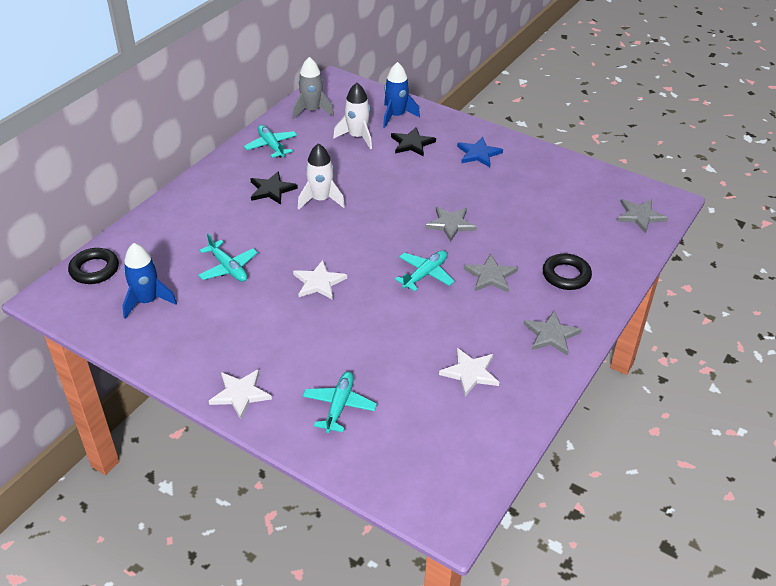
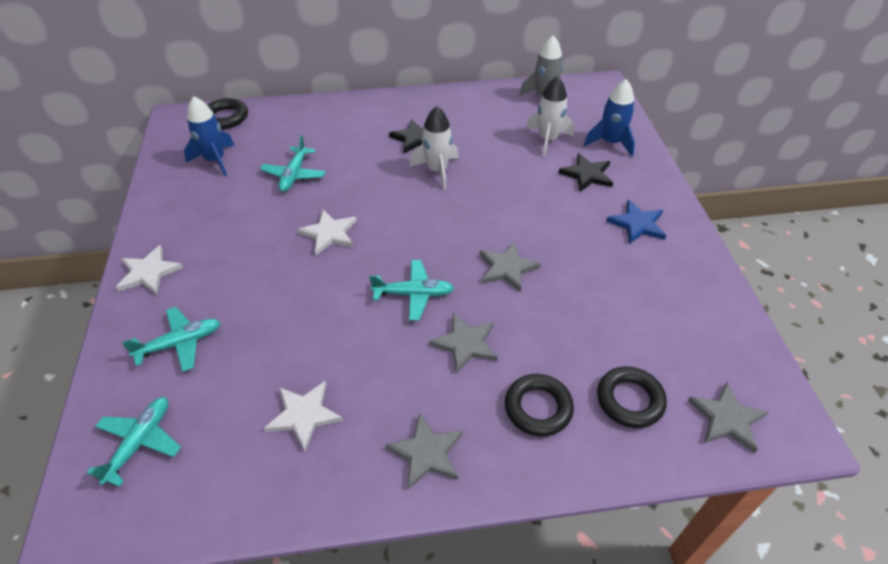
camera: 50 degrees right, 5 degrees up
turquoise plane [244,125,297,158] -> turquoise plane moved to [87,397,181,487]
none -> black ring [597,366,667,428]

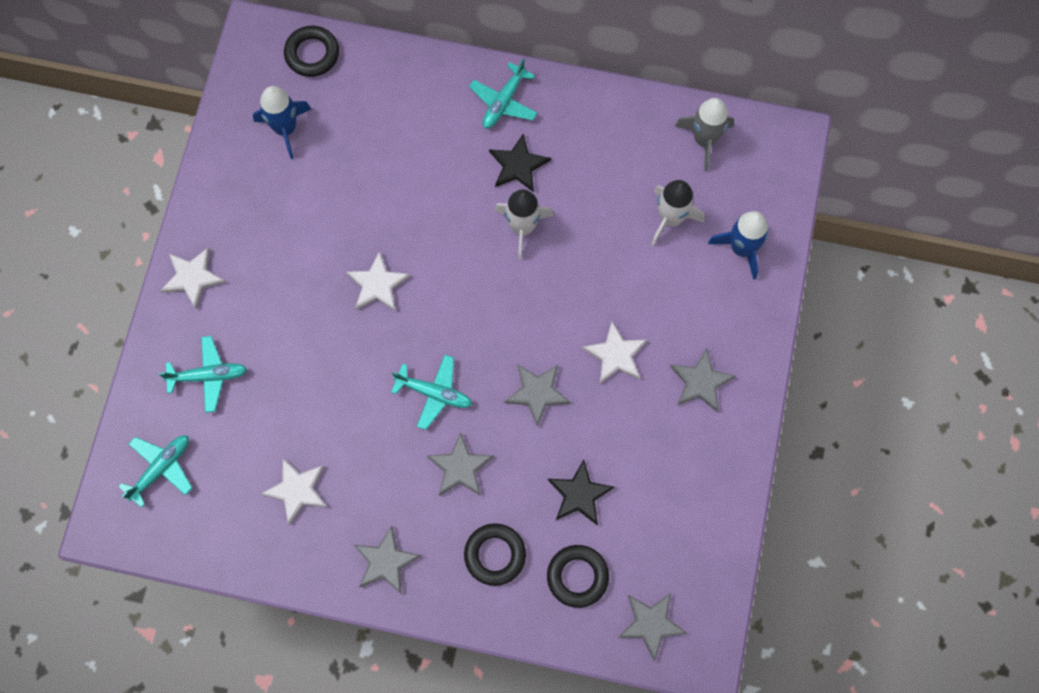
camera: 20 degrees right, 25 degrees up
turquoise plane [260,135,326,192] -> turquoise plane moved to [469,58,537,129]
black star [559,153,613,192] -> black star moved to [548,459,615,525]
blue star [606,200,666,244] -> grey star [670,348,736,412]
none -> white star [582,322,647,383]

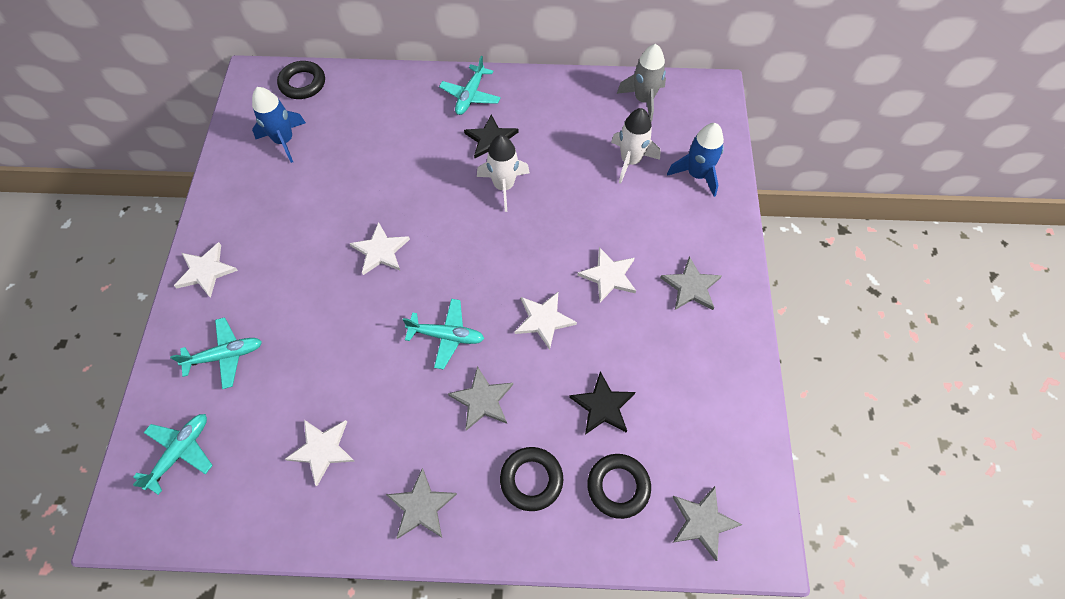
camera: 10 degrees left, 10 degrees down
grey star [504,365,571,426] -> white star [515,292,577,350]

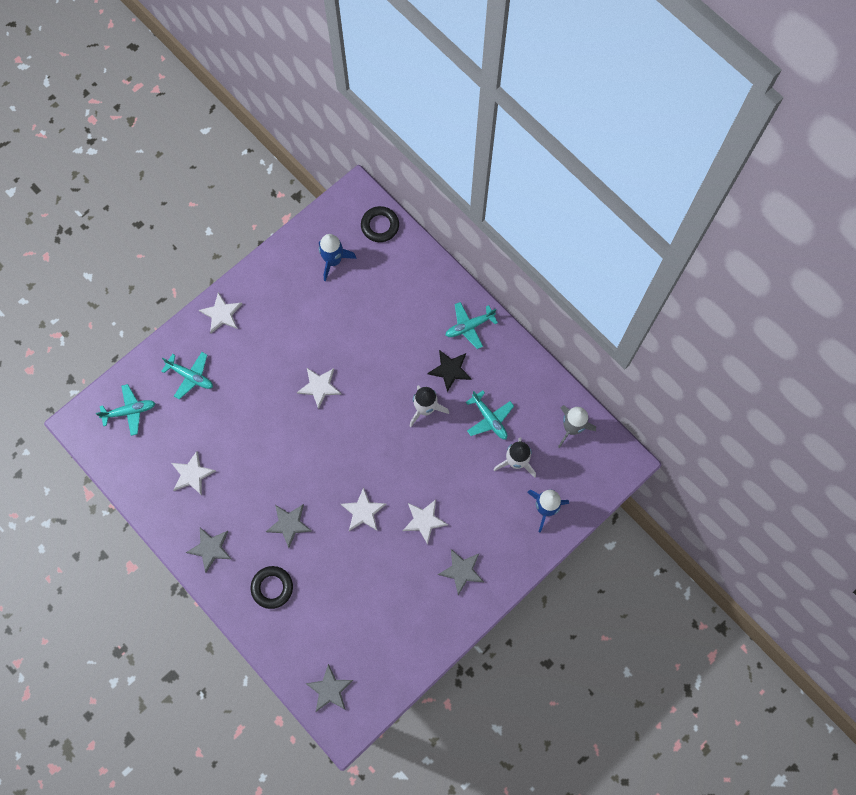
camera: 45 degrees right, 10 degrees up
turquoise plane [403,299,485,370] -> turquoise plane moved to [466,390,514,439]
black star [569,371,635,435] -> none
black ring [587,454,651,519] -> none

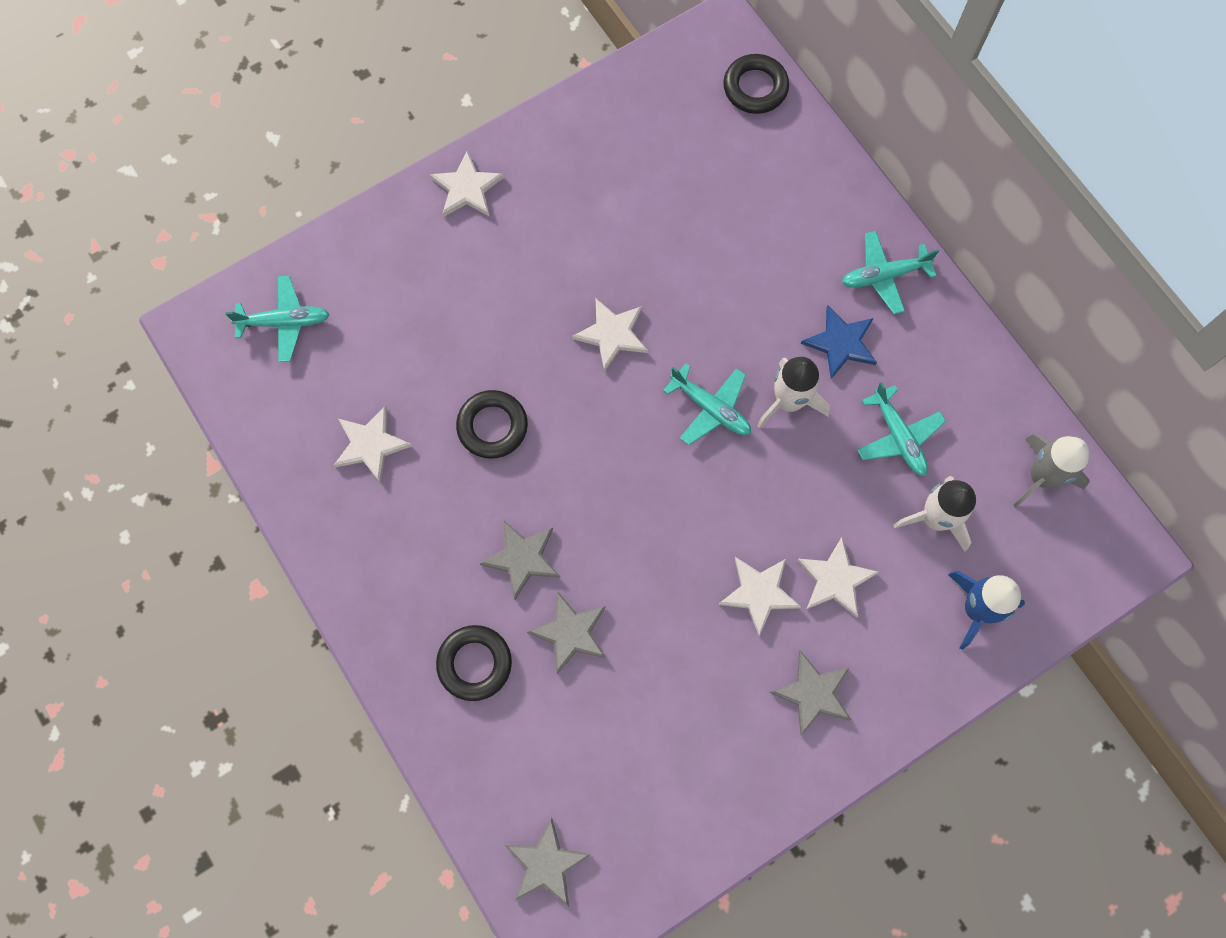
camera: 10 degrees right, 0 degrees up
turquoise plane [161,352,213,399] -> turquoise plane moved to [663,363,751,445]
grey star [186,527,231,573] -> grey star moved to [527,591,606,674]
blue rocket [319,234,357,281] -> none
white star [341,487,386,531] -> white star moved to [797,537,879,618]
black star [428,350,471,392] -> blue star [801,305,877,379]
none -> black ring [456,390,528,459]

